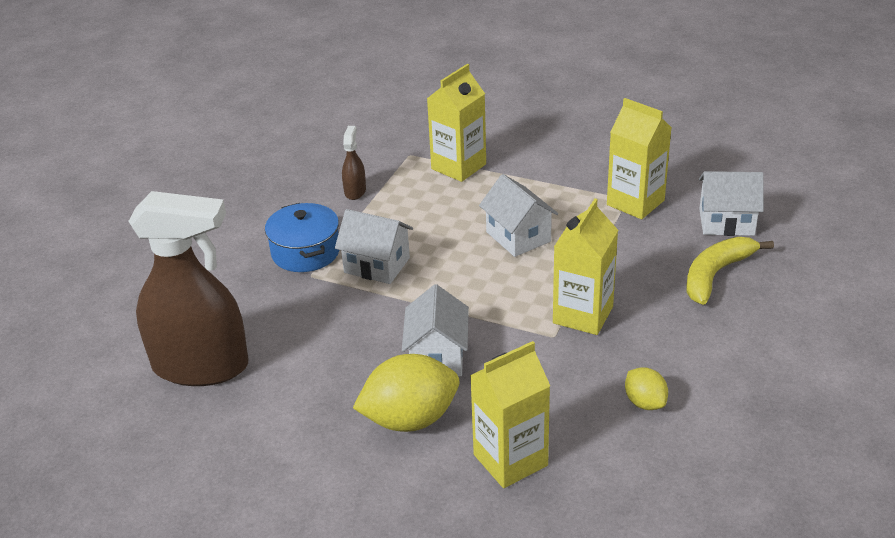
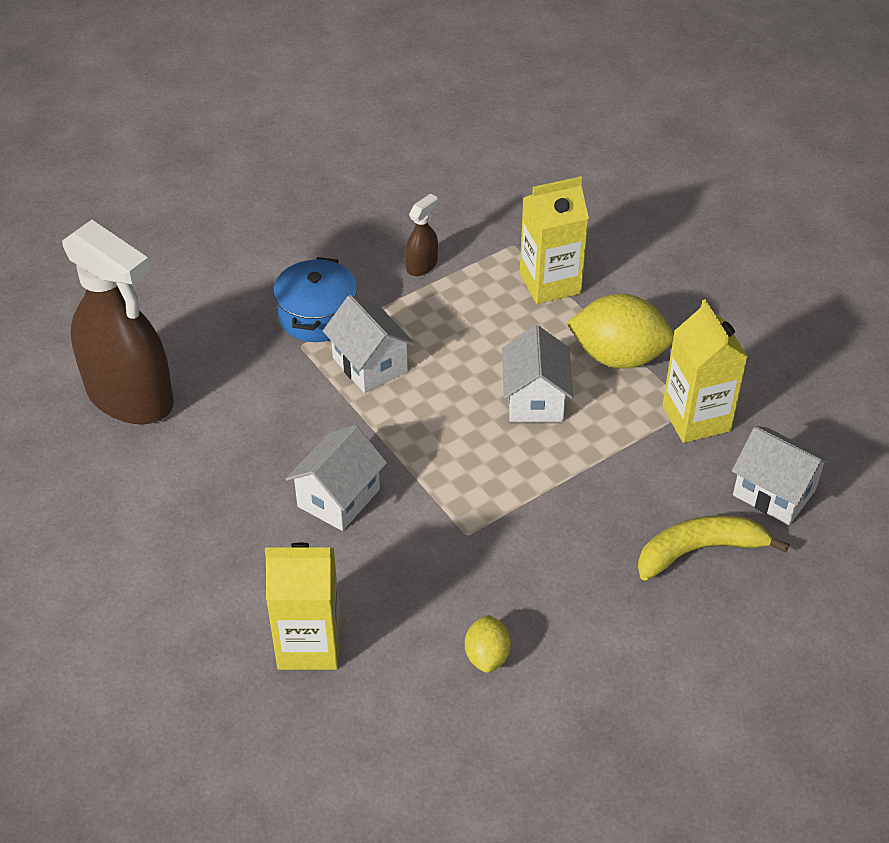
camera: 30 degrees right, 10 degrees up
yellow lemon [353,354,459,432] -> yellow lemon moved to [567,294,674,369]
yellow carton [553,198,618,335] -> none

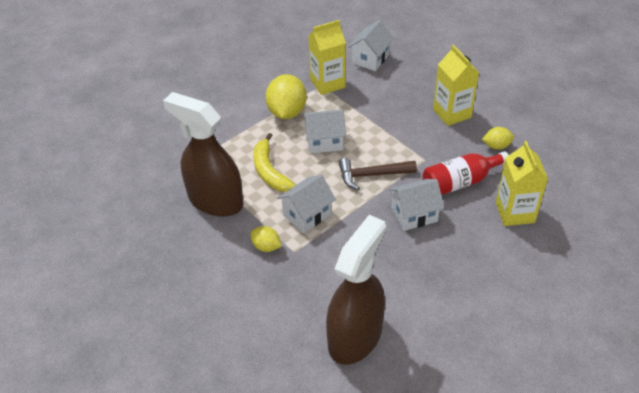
camera: 95 degrees left, 0 degrees up
blue pot [273,257,357,342] -> yellow lemon [250,226,281,252]
white house [286,425,387,531] -> white house turned 45 degrees counterclockwise [389,179,444,231]
brown spray bottle [405,193,438,276] -> brown spray bottle [163,92,243,217], size x2.48
yellow carton [520,176,589,304] -> yellow carton moved to [433,45,479,126]
yellow banana [638,515,790,581] -> yellow banana moved to [253,133,295,192]
none -> brown hammer [339,158,417,190]
none -> red bottle [423,151,509,195]

